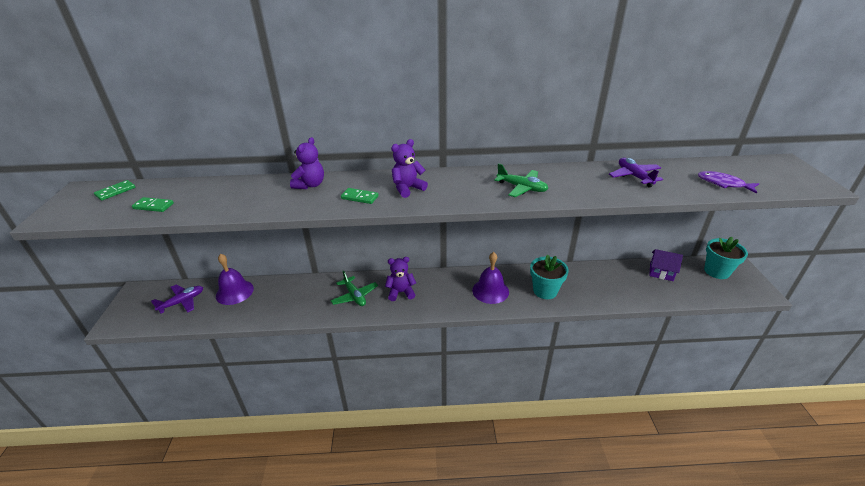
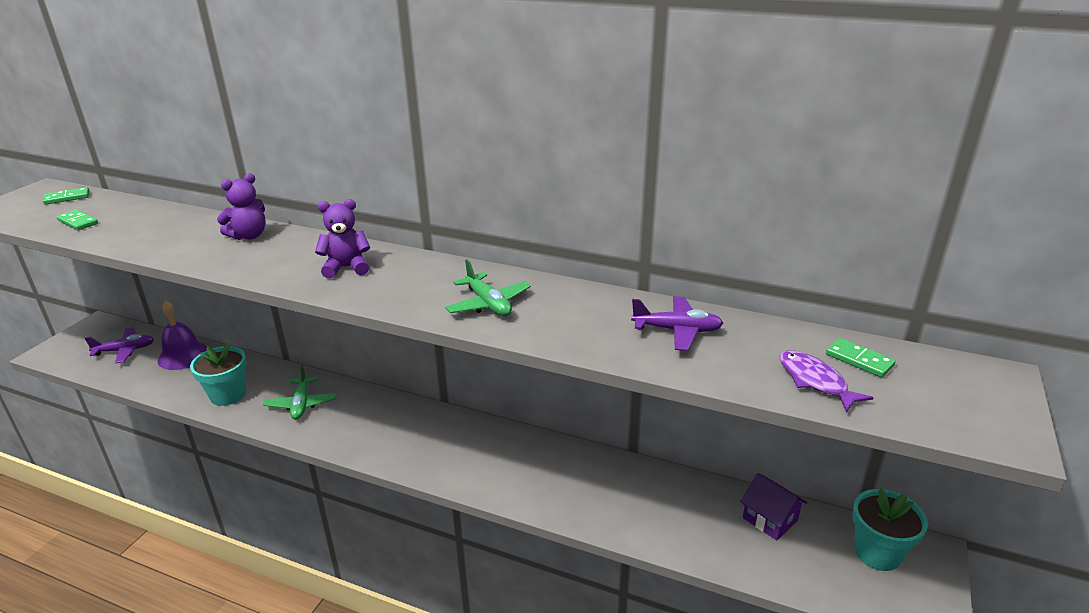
camera: 25 degrees right, 5 degrees down
green domino [341,188,379,204] -> green domino moved to [826,338,896,378]
purple teddy bear [385,257,416,301] -> none
purple bell [472,252,509,304] -> none
turquoise flower pot [530,254,569,299] -> turquoise flower pot moved to [190,343,247,406]
purple plane [609,158,663,187] -> purple plane turned 90 degrees clockwise [631,296,723,351]

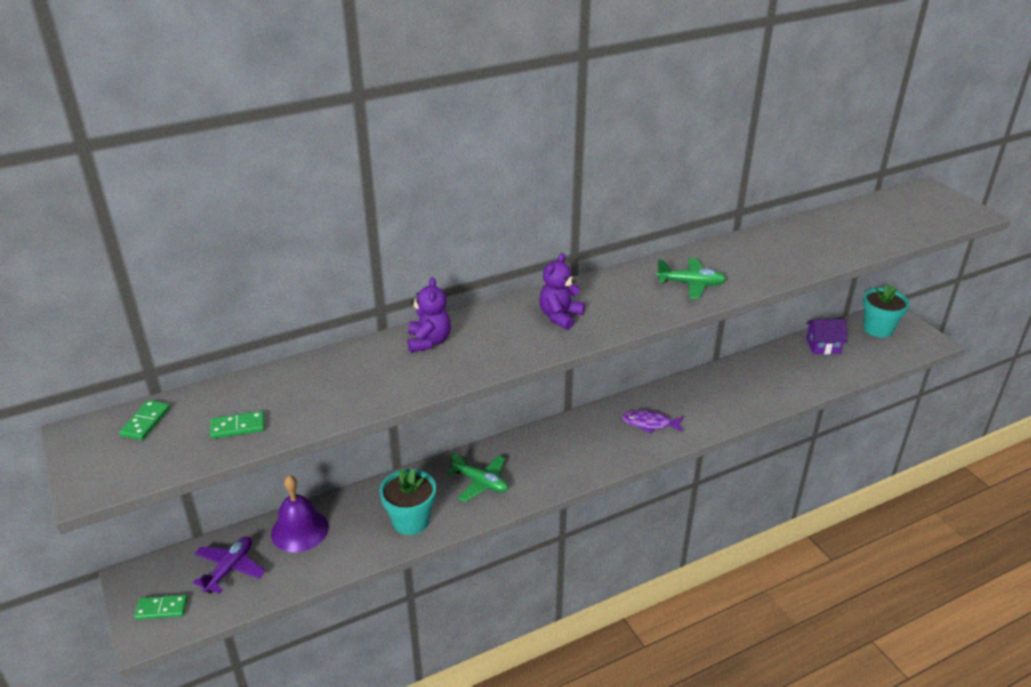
camera: 50 degrees left, 5 degrees up
purple plane [631,296,723,351] -> none
purple fish [780,350,873,412] -> purple fish moved to [622,410,684,433]
green domino [826,338,896,378] -> green domino moved to [134,595,188,620]

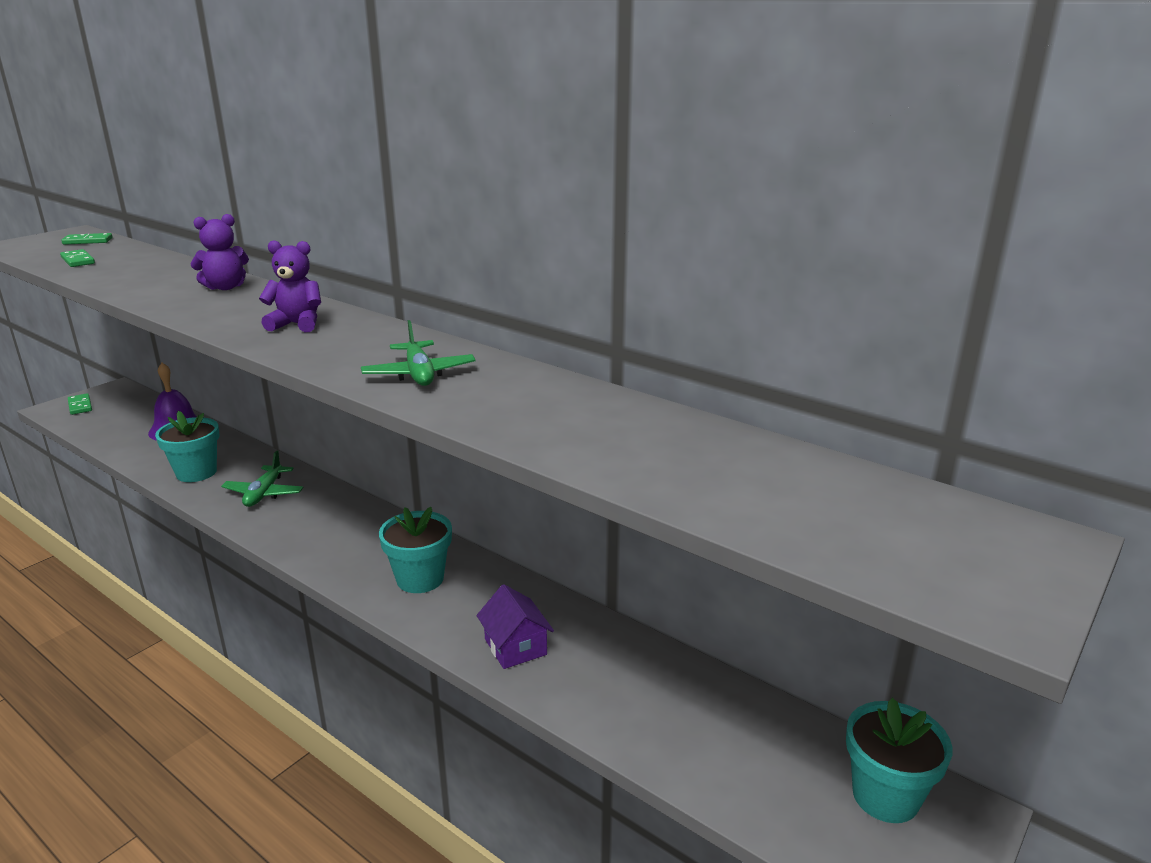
camera: 65 degrees right, 10 degrees down
purple plane [193,536,265,594] -> none
purple fish [622,410,684,433] -> turquoise flower pot [379,507,452,593]
purple house [806,319,848,354] -> purple house moved to [476,584,554,669]

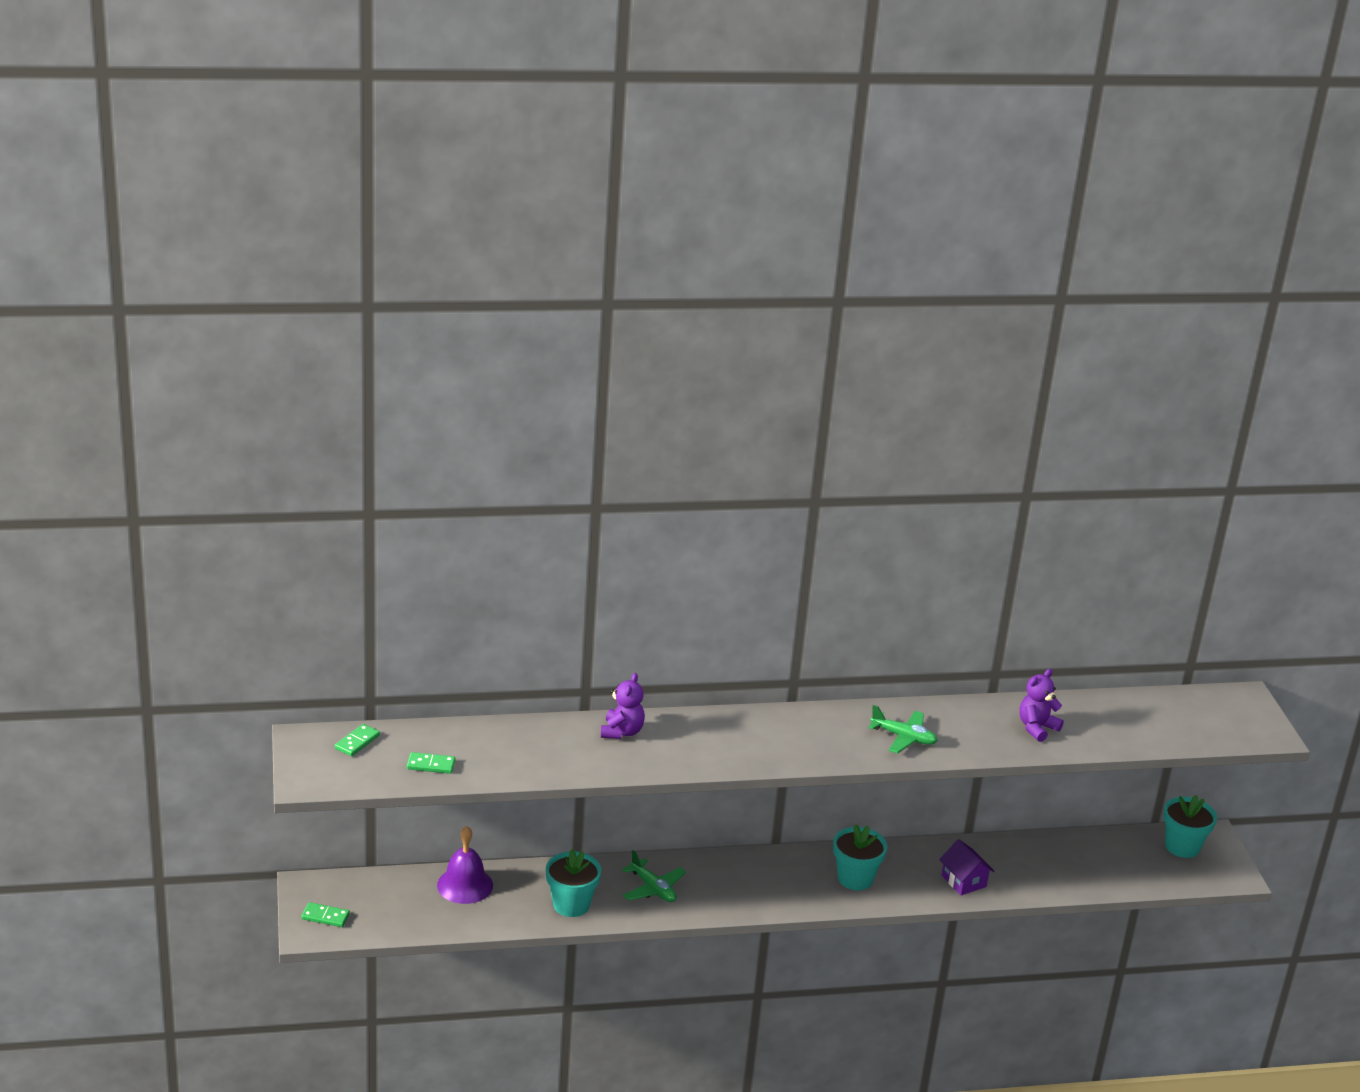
camera: 50 degrees left, 5 degrees up
purple teddy bear [259,240,321,332] -> purple teddy bear moved to [1019,669,1064,742]
purple house [476,584,554,669] -> purple house turned 45 degrees clockwise [939,839,994,895]

